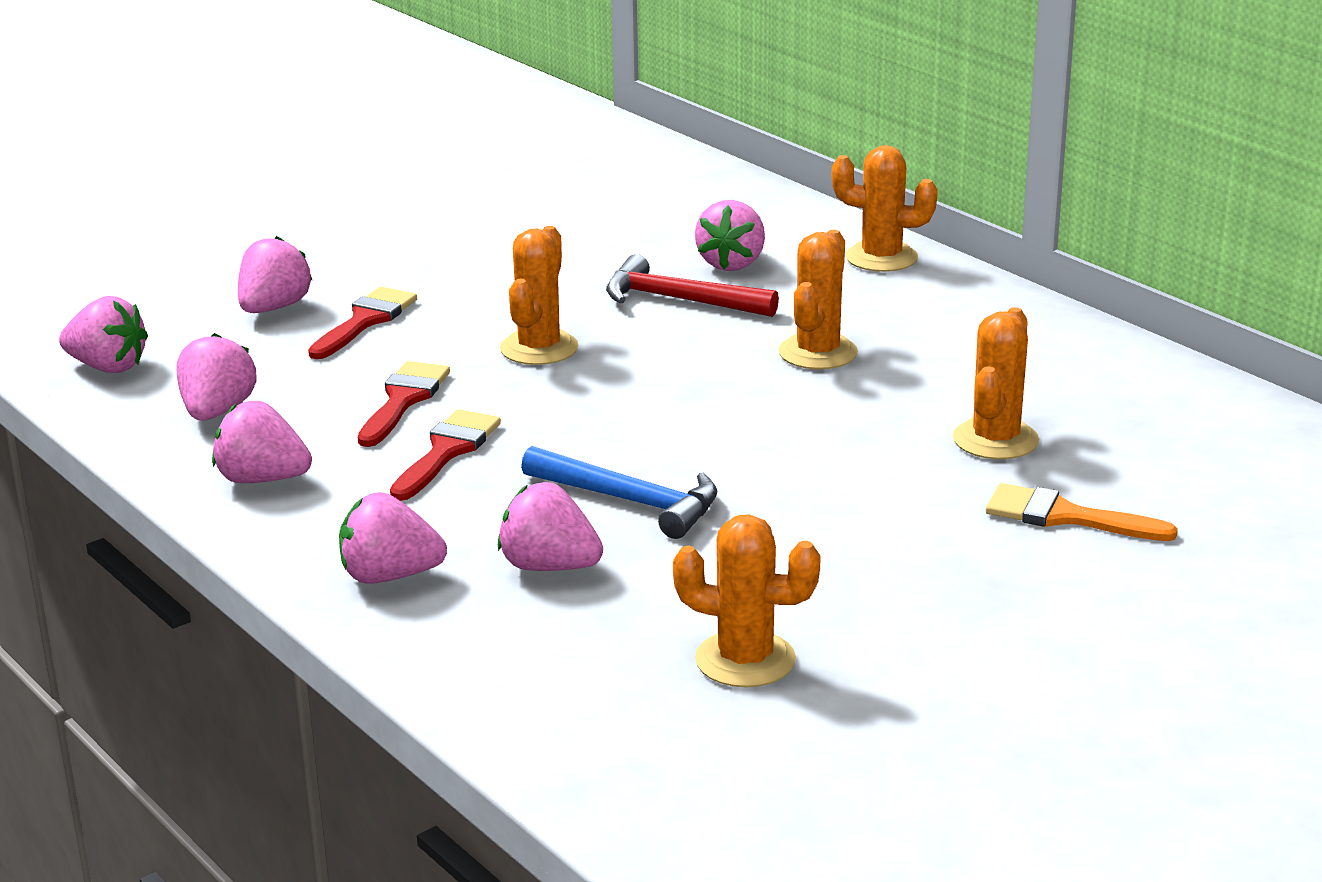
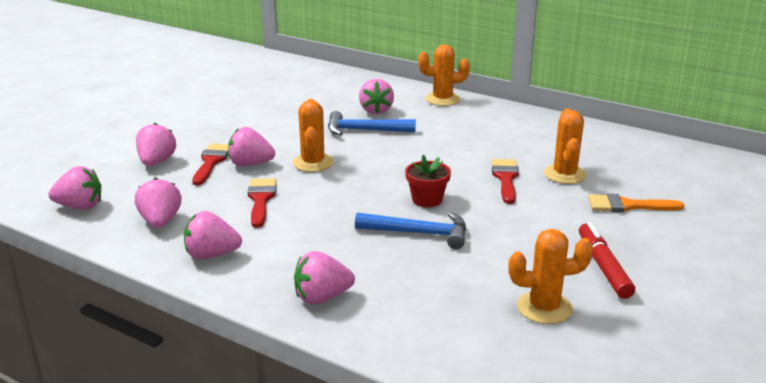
camera: 20 degrees left, 0 degrees up
red brush [390,409,501,501] -> red brush moved to [491,159,519,204]
pink strawberry [498,482,603,571] -> pink strawberry moved to [228,127,275,166]
red hammer [606,254,779,317] -> blue hammer [328,111,416,136]
orange cactus [779,230,858,369] -> none
none -> red flower pot [405,155,451,207]
none -> red marker [579,222,635,299]

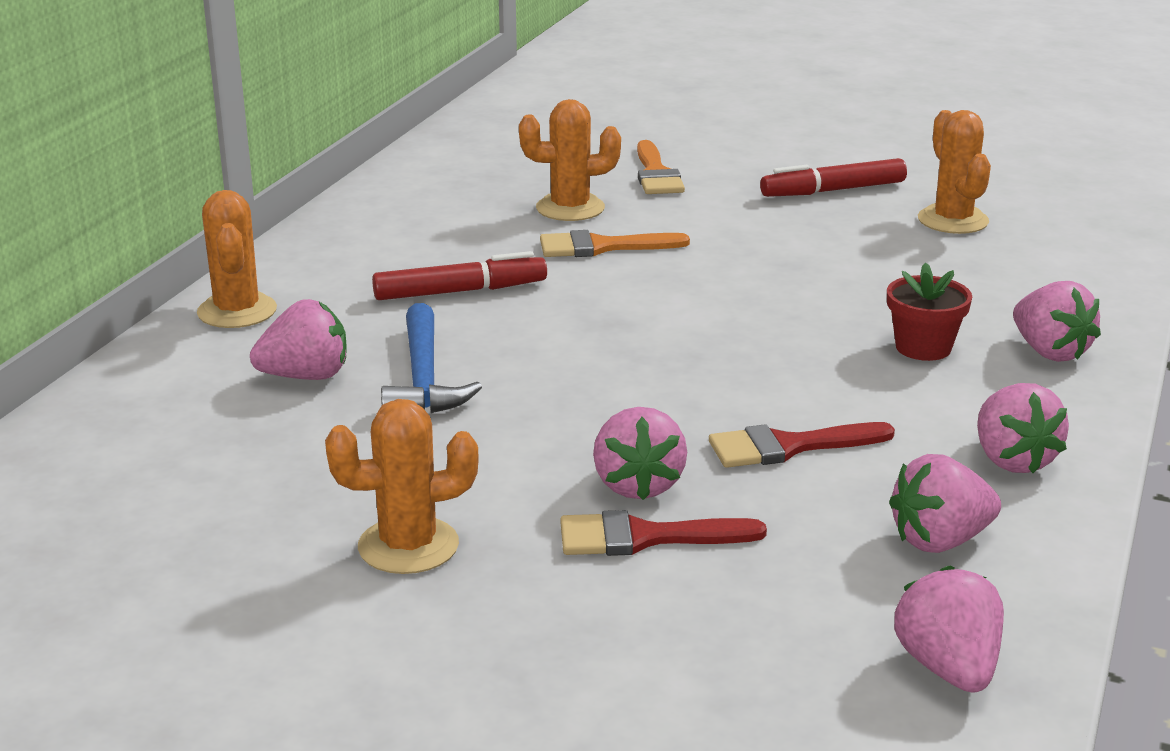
camera: 100 degrees left, 0 degrees up
pink strawberry [136,123,176,166] -> none
orange cactus [292,99,334,172] -> orange cactus moved to [325,399,479,574]
blue hammer [355,212,466,249] -> none
red flower pot [405,155,451,207] -> red flower pot moved to [887,263,972,361]
red brush [491,159,519,204] -> orange brush [540,230,690,257]
none -> red marker [372,251,547,300]

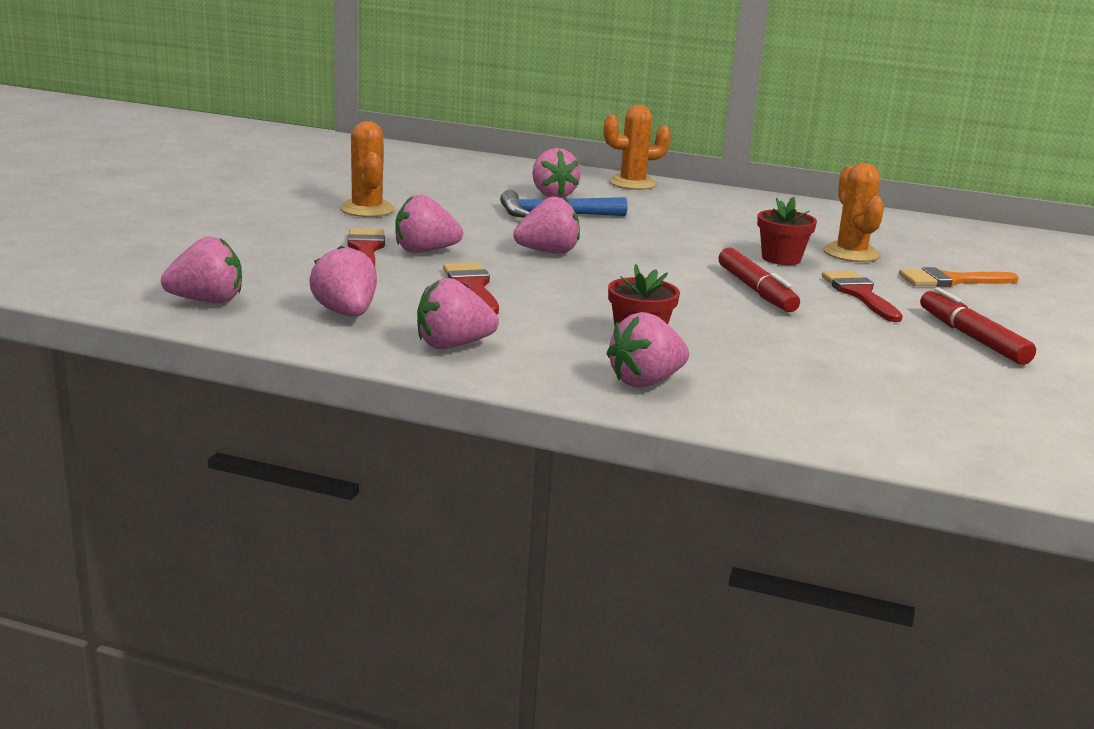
camera: 85 degrees right, 5 degrees down
red marker [372,251,547,300] -> red marker moved to [718,247,800,312]
orange brush [540,230,690,257] -> red flower pot [757,197,817,265]
orange cactus [918,110,991,234] -> none
none -> pink strawberry [513,197,580,254]
none -> red brush [822,271,903,322]

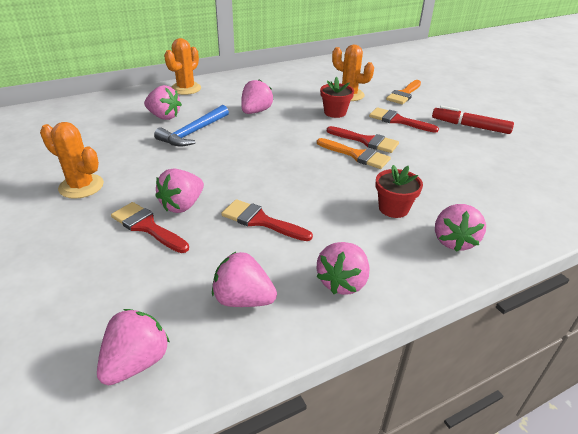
camera: 45 degrees left, 15 degrees up
pink strawberry [513,197,580,254] -> pink strawberry moved to [241,79,273,114]
red marker [718,247,800,312] -> red brush [327,126,399,153]
none -> orange brush [317,138,391,169]

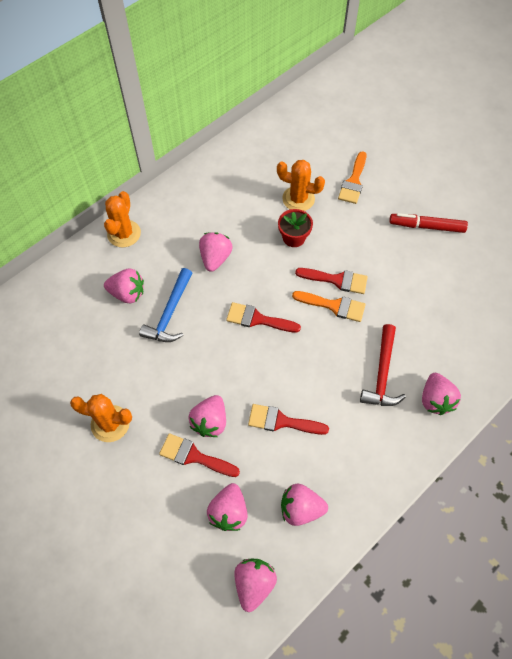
camera: 15 degrees left, 25 degrees up
pink strawberry [316,242,370,295] -> pink strawberry moved to [207,483,248,531]
red brush [369,107,439,133] -> red brush moved to [226,302,301,333]
red flower pot [376,165,423,218] -> red hammer [360,324,406,406]

